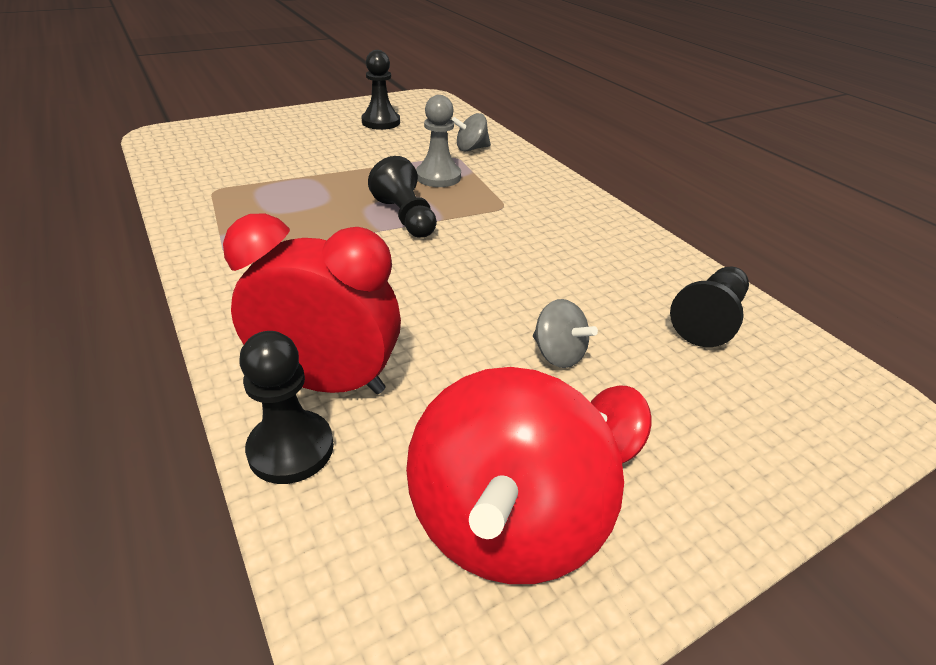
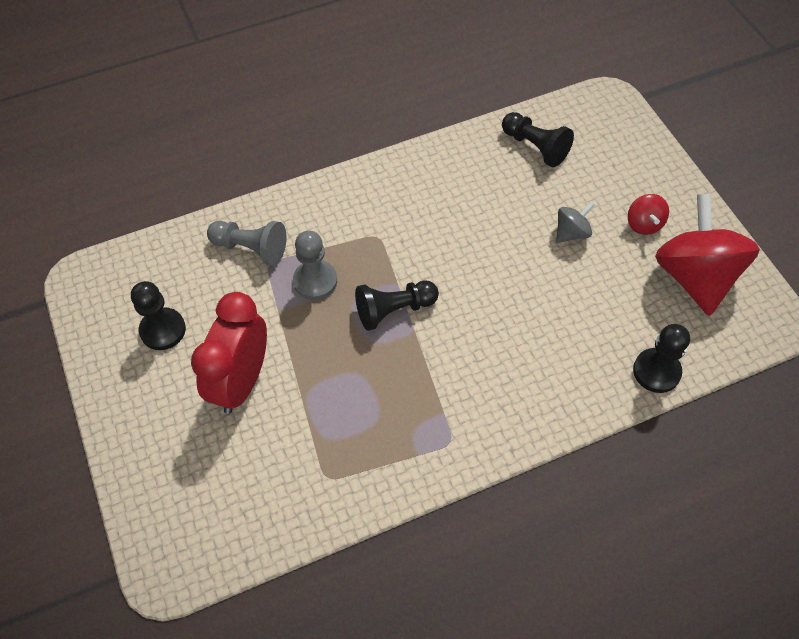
camera: 80 degrees left, 20 degrees up
red clock [223,213,401,394] -> red clock moved to [191,292,267,414]
red spinning top [406,367,624,584] -> red spinning top turned 120 degrees counterclockwise [655,194,760,316]
grey spinning top [452,113,491,152] -> grey pawn [207,221,287,265]

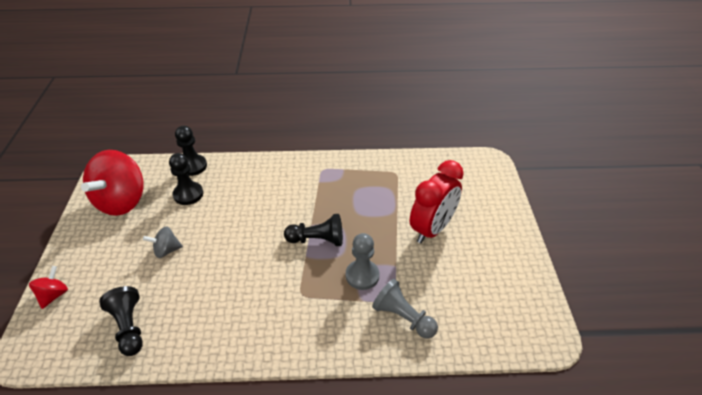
camera: 160 degrees left, 15 degrees down
black pawn [131,281,186,350] -> black pawn moved to [169,153,203,205]
red spinning top [628,194,669,235] -> red spinning top moved to [29,266,68,309]

